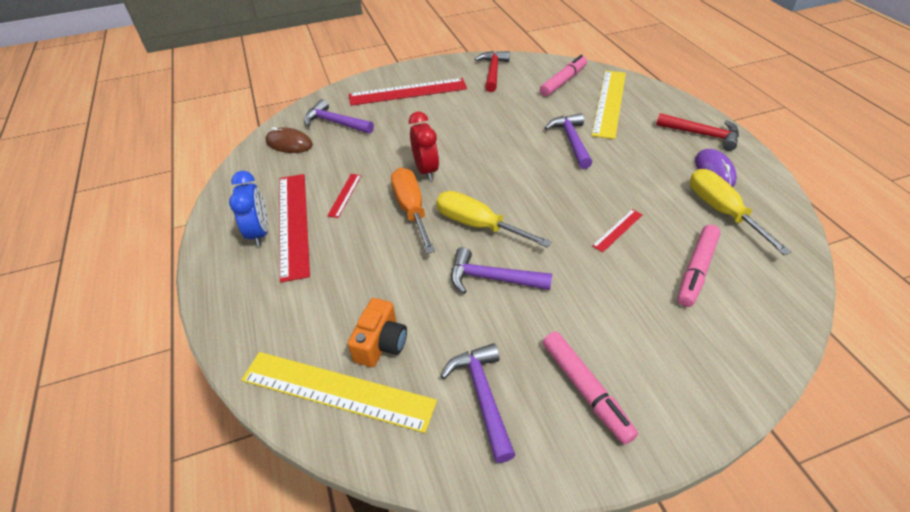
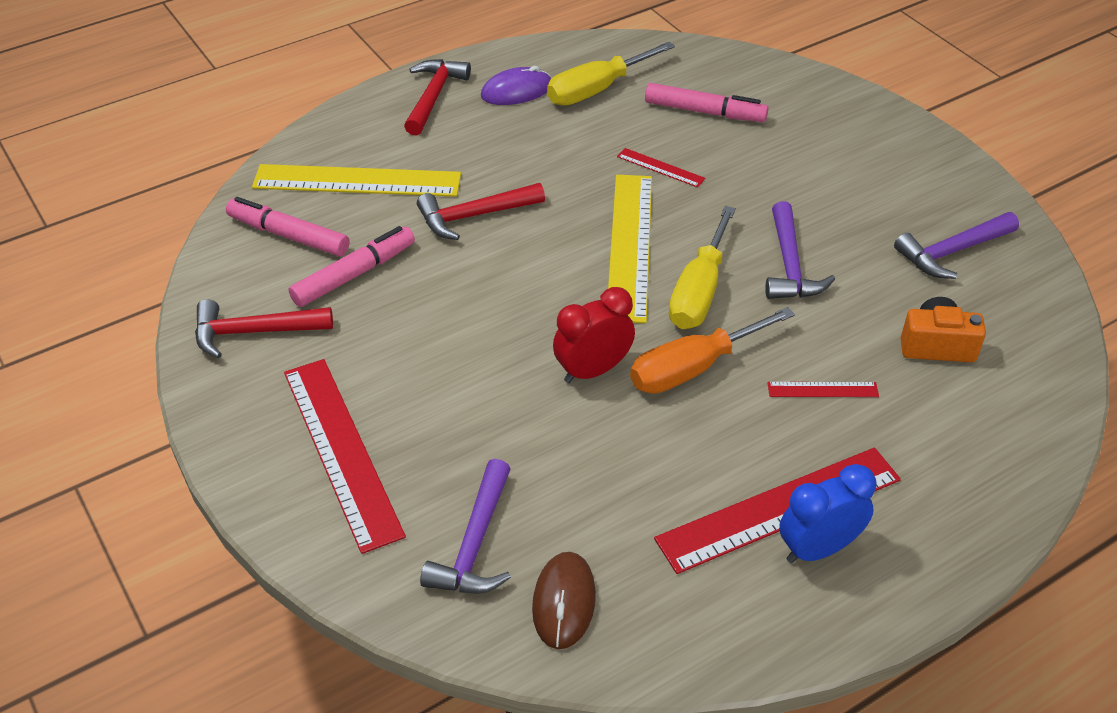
camera: 105 degrees left, 0 degrees up
yellow ruler [241,352,437,433] -> yellow ruler moved to [608,175,652,324]
red ruler [327,174,362,218] -> red ruler moved to [767,382,879,397]
pink marker [543,332,638,444] -> pink marker moved to [289,226,415,307]
purple hammer [545,113,592,169] -> red hammer [417,183,545,240]

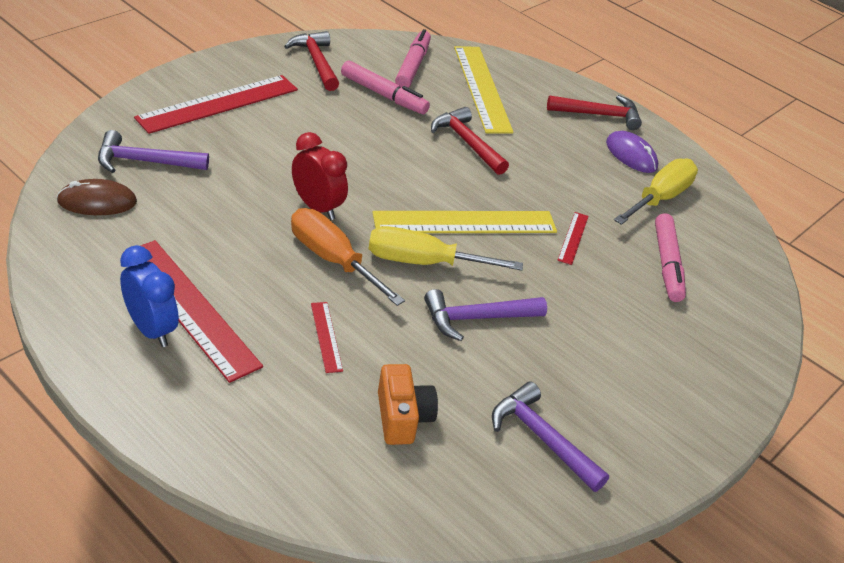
camera: 70 degrees right, 5 degrees down
yellow screwdriver [547,42,675,105] -> yellow screwdriver turned 90 degrees clockwise [614,158,698,225]

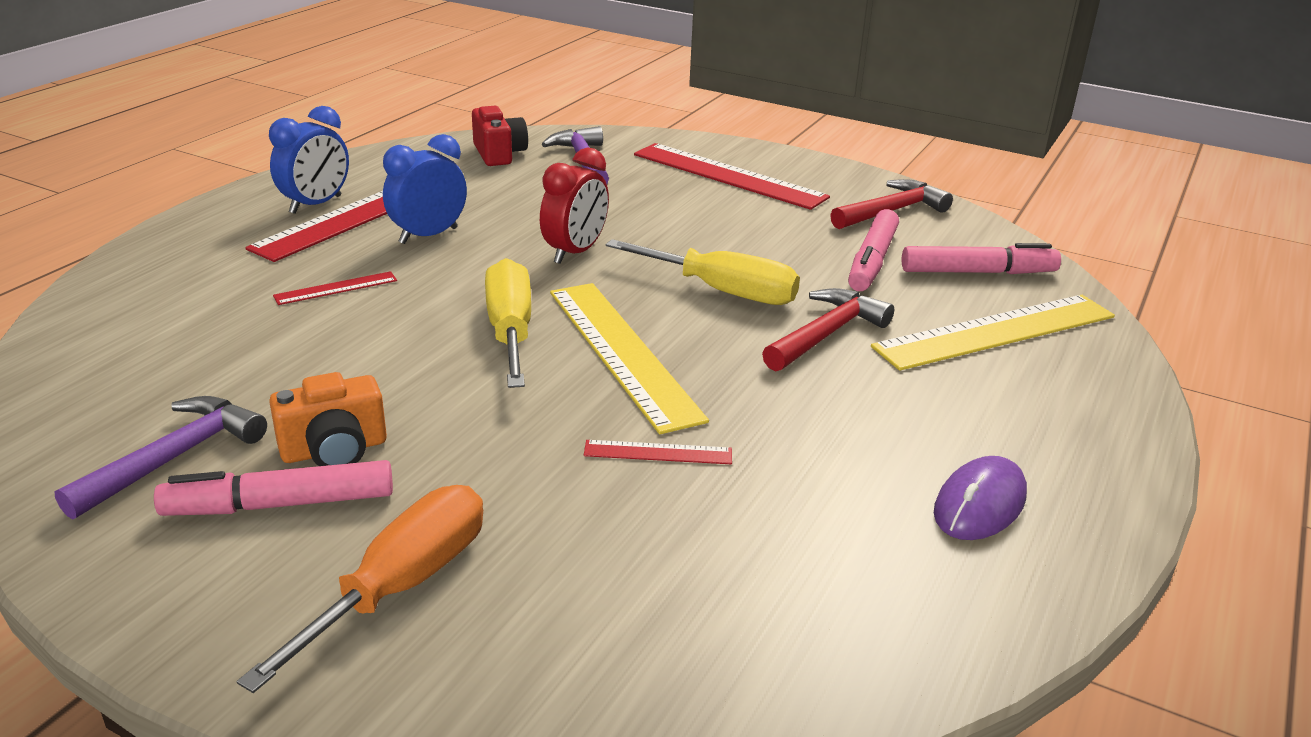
camera: 80 degrees right, 10 degrees down
brown mouse [57,179,137,215] -> red camera [472,106,528,166]
orange screwdriver [291,208,405,306] -> orange screwdriver moved to [237,485,483,693]
orange camera [378,364,438,445] -> orange camera moved to [269,372,387,466]
purple hammer [424,289,547,341] -> none
red hammer [547,95,642,130] -> none
yellow screwdriver [614,158,698,225] -> yellow screwdriver moved to [606,239,800,305]
pink marker [655,213,686,302] -> pink marker moved to [154,460,393,516]
none -> blue clock [383,134,467,244]

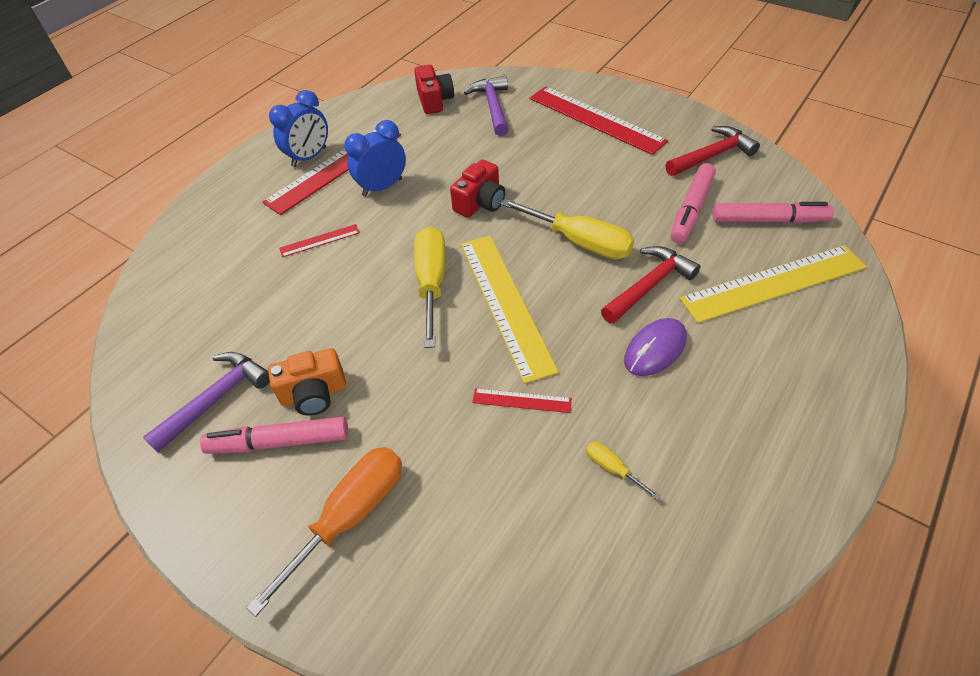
camera: 10 degrees right, 20 degrees up
red clock [540,148,609,264] -> red camera [450,160,505,218]
purple mouse [934,456,1027,540] -> purple mouse moved to [624,318,687,376]
none -> yellow screwdriver [586,442,661,500]

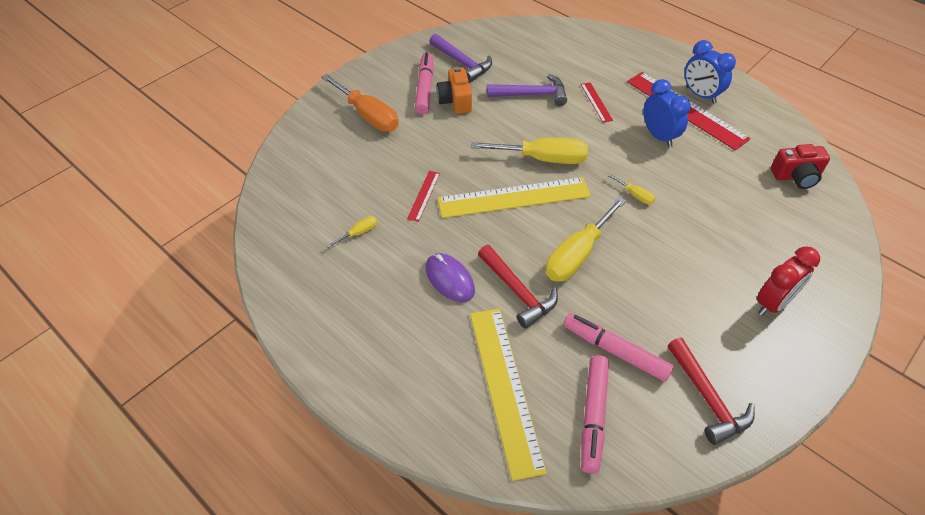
camera: 95 degrees right, 0 degrees up
red camera [450,160,505,218] -> yellow screwdriver [607,173,655,204]
purple hammer [464,75,509,136] -> purple hammer moved to [487,74,567,106]
red ruler [530,86,668,155] -> red clock [757,246,820,316]

